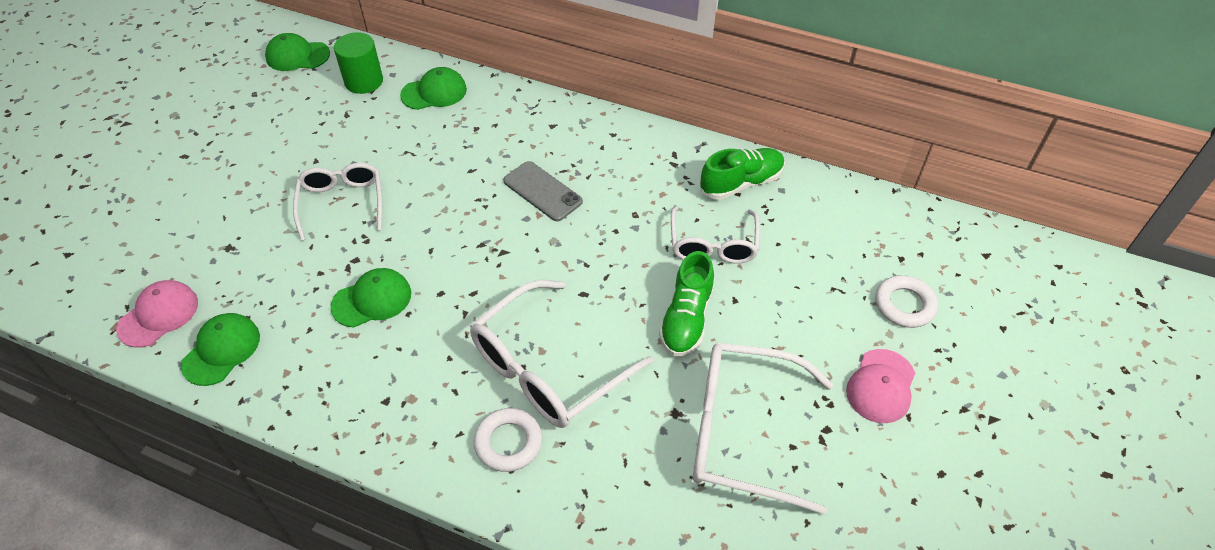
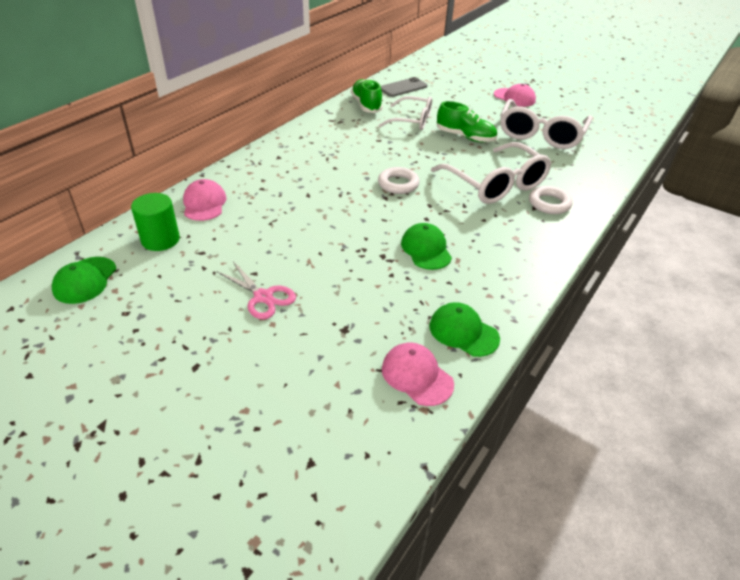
camera: 80 degrees left, 10 degrees down
white glasses [293,163,382,241] -> none
green cap [400,67,467,110] -> pink cap [183,179,227,221]
grey phone [503,161,583,221] -> grey phone moved to [381,77,427,97]
white ring [875,275,938,328] -> white ring moved to [378,167,420,194]
none -> pink scissors [216,262,296,319]

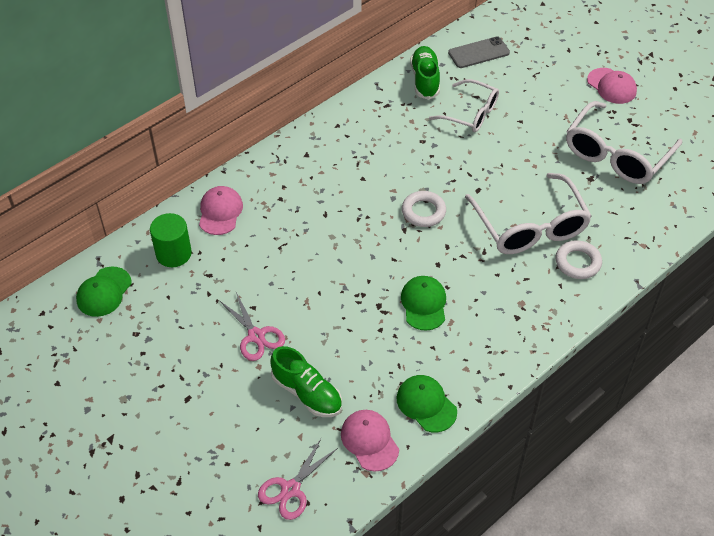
camera: 15 degrees right, 10 degrees up
green shoe [437,101,497,142] -> green shoe moved to [270,346,342,417]
none -> pink scissors [258,437,338,520]

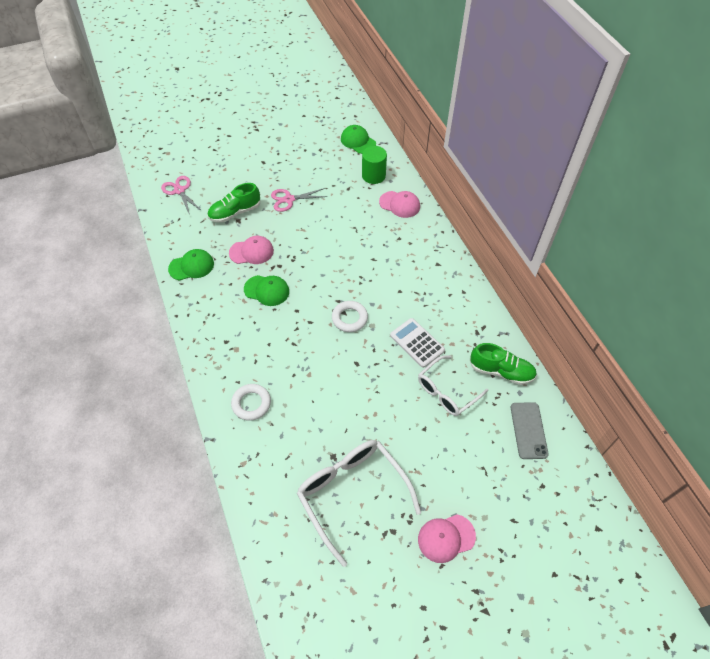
camera: 110 degrees right, 5 degrees up
pink cap [341,410,399,471] -> pink cap moved to [229,236,274,264]
white glasses [465,173,592,254] -> none
none -> white calculator [390,318,445,368]

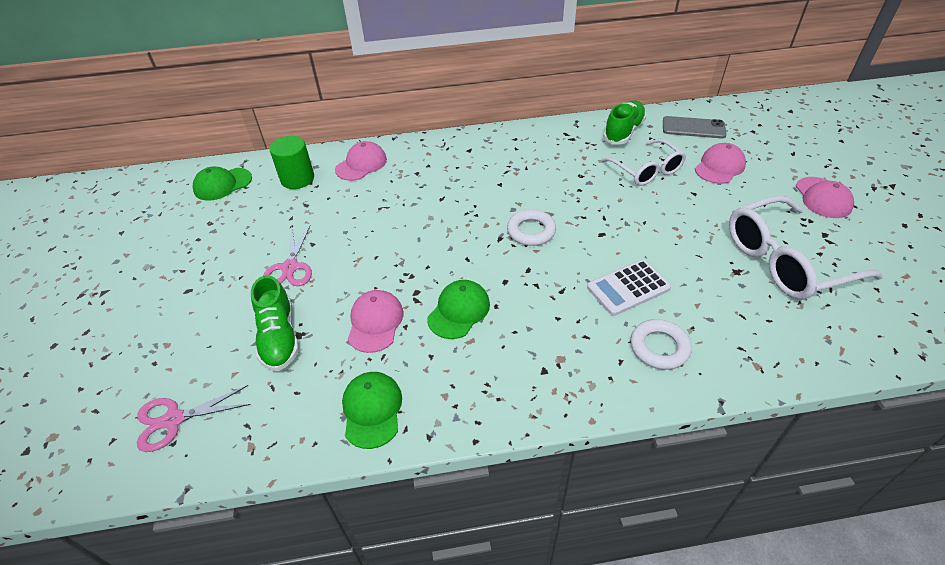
camera: 75 degrees left, 10 degrees down
white calculator [390,318,445,368] -> white calculator moved to [587,260,671,316]
none -> pink cap [695,143,746,184]

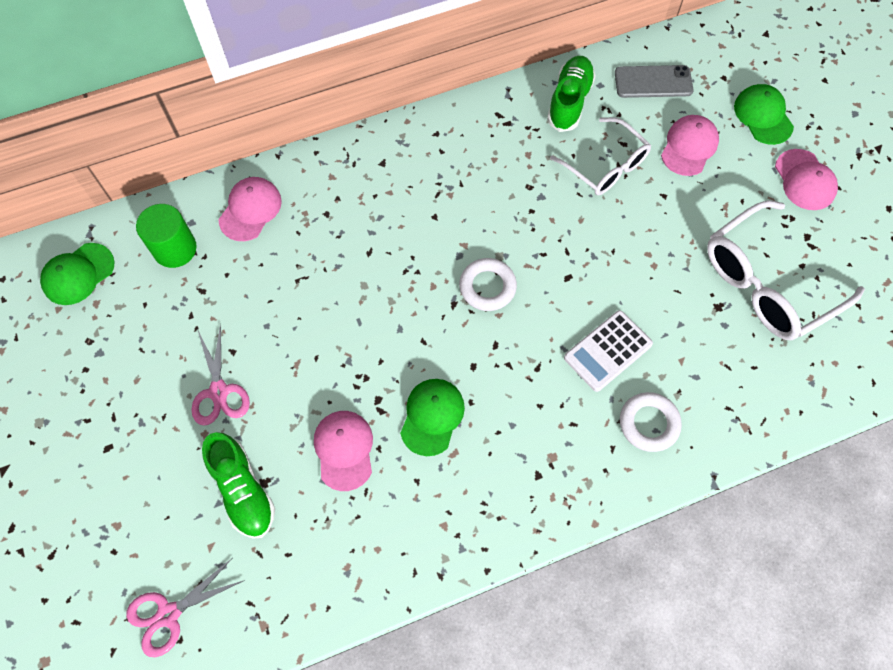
camera: 15 degrees left, 20 degrees up
green cap [342,372,402,449] -> green cap moved to [734,84,794,145]

